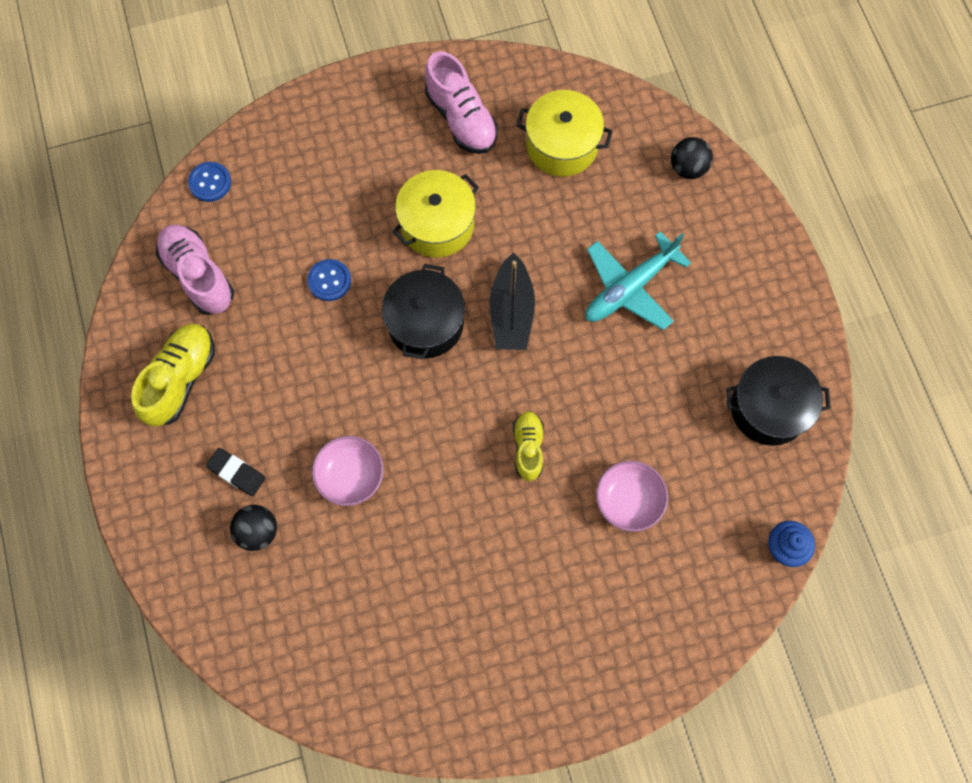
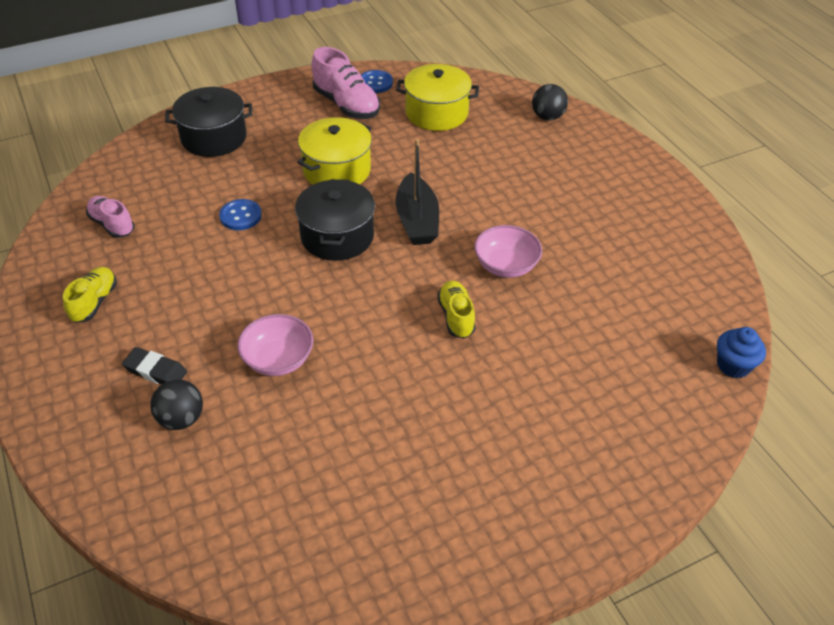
camera: 10 degrees left, 25 degrees down
yellow shoe [131,324,215,427] -> yellow shoe [63,267,117,323], size x0.63
pink shoe [156,225,234,315] -> pink shoe [86,196,135,238], size x0.63
blue button [188,162,231,202] -> blue button moved to [361,70,393,93]
turquoise plane [585,231,691,330] -> none
pink bowl [596,461,668,532] -> pink bowl moved to [474,225,542,278]
black pot [726,356,831,446] -> black pot moved to [165,87,252,157]

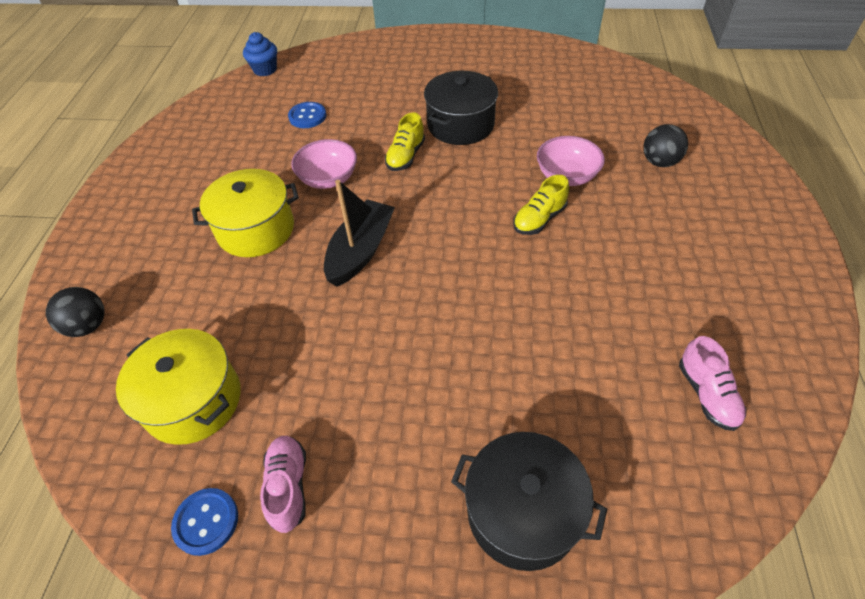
camera: 145 degrees left, 5 degrees up
yellow shoe [63,267,117,323] -> yellow shoe moved to [513,175,569,235]
black eraser [122,347,187,384] -> none
blue button [219,199,262,230] -> blue button moved to [288,102,326,128]
black pot [295,179,375,261] -> black pot moved to [424,71,498,145]
yellow pot [297,117,372,185] -> yellow pot moved to [192,169,299,257]
pink shoe [312,47,380,119] -> pink shoe [260,436,306,533], size x0.63

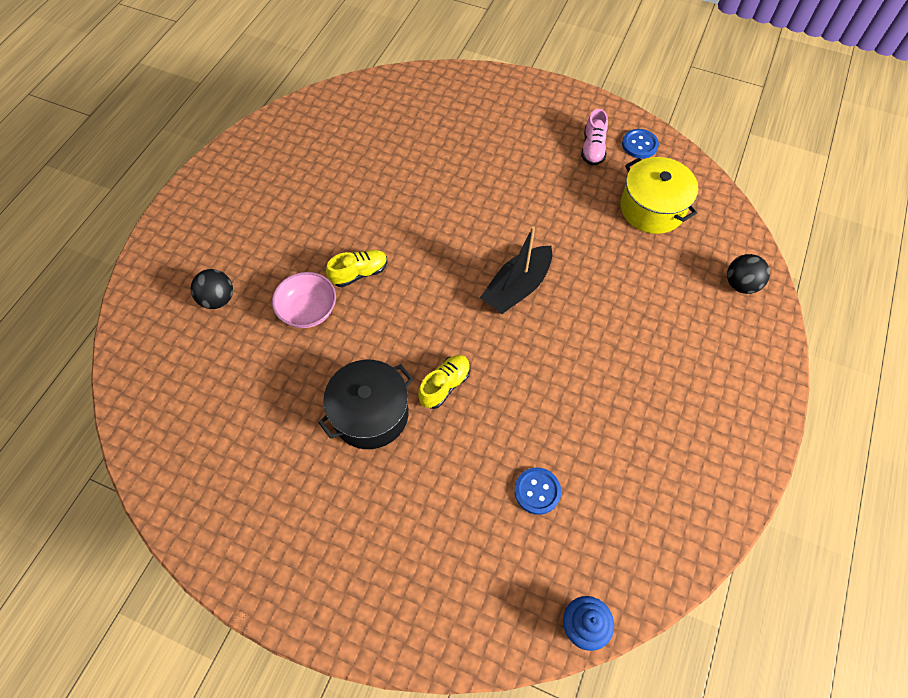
camera: 165 degrees left, 10 degrees up
yellow pot [192,169,299,257] -> none
pink bowl [291,139,357,189] -> none
black pot [451,432,607,571] -> none
pink shoe [679,336,747,431] -> none

